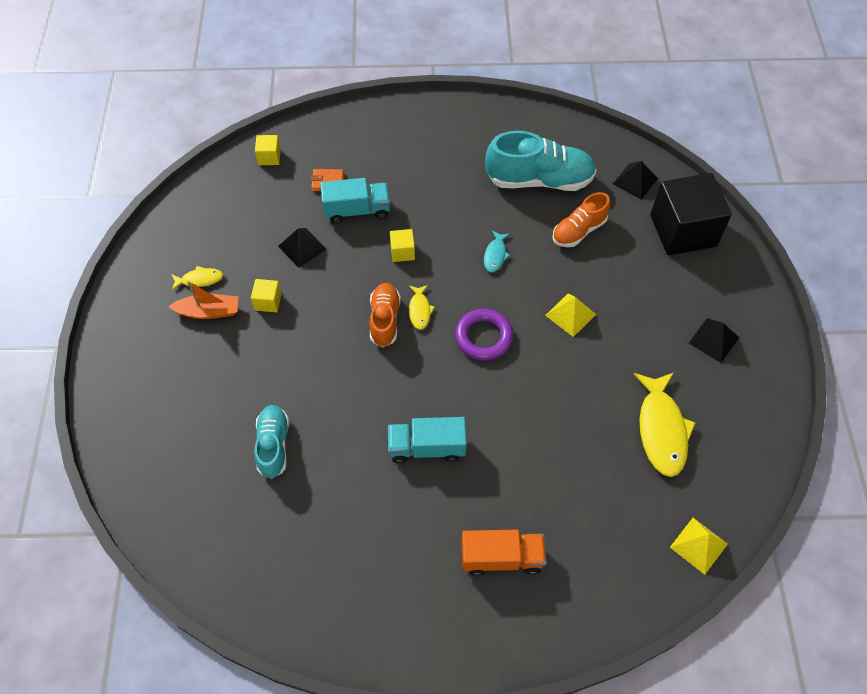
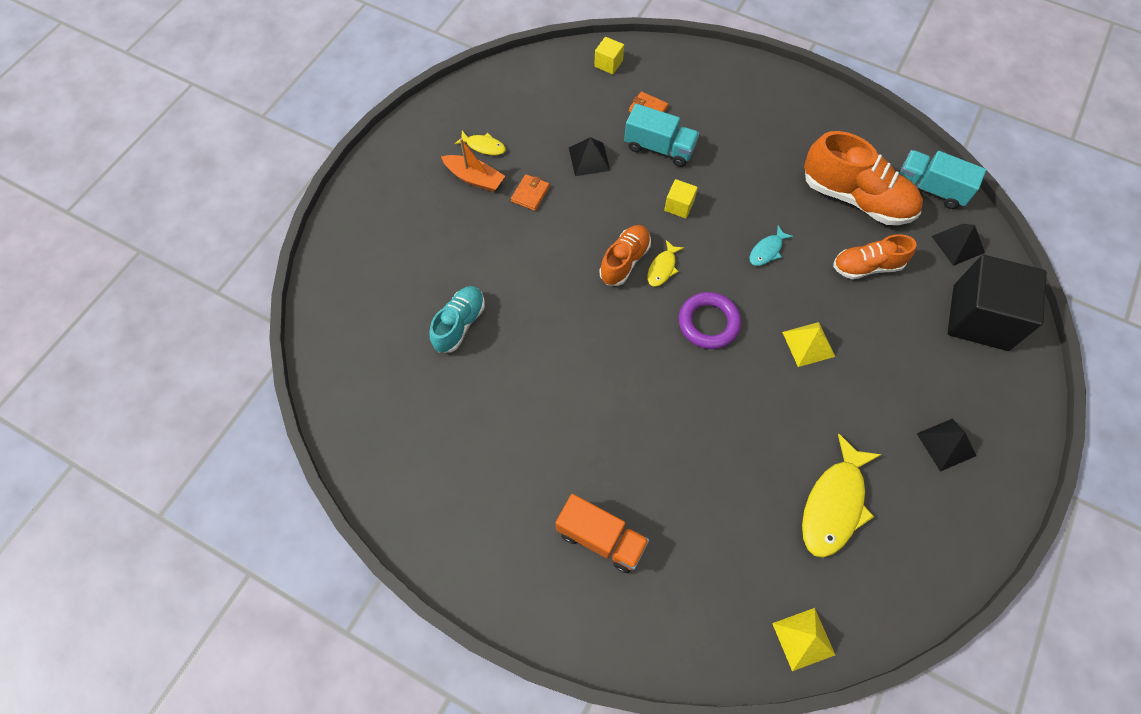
camera: 30 degrees right, 5 degrees up
yellow cube [251,279,282,312] -> orange wallet [511,174,550,211]
turquoise truck [388,417,467,464] -> turquoise truck moved to [899,150,986,209]
turquoise shoe [485,131,597,191] -> orange shoe [804,131,923,225]

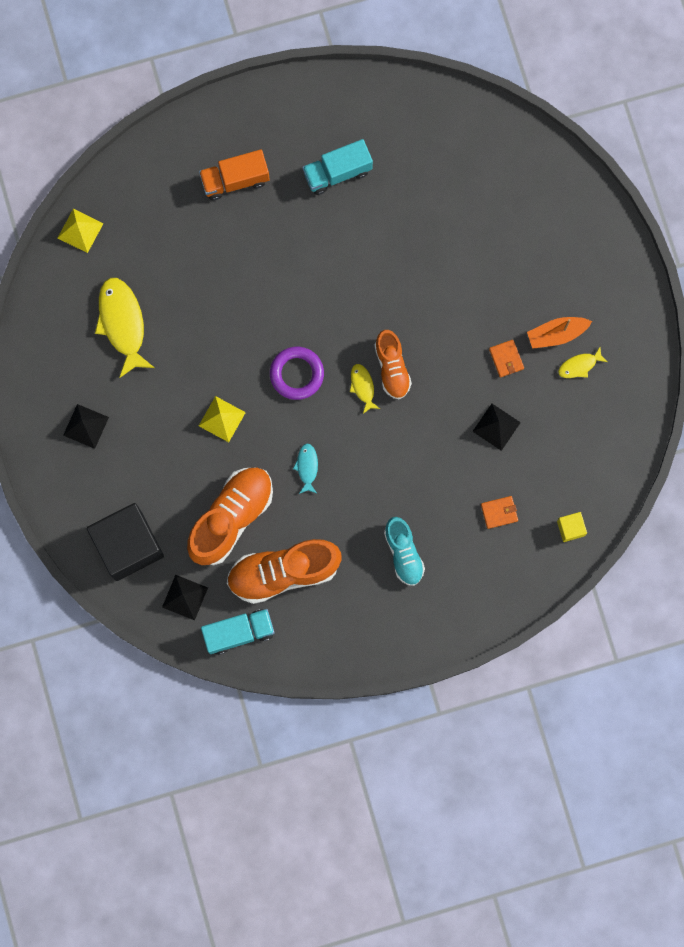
camera: 135 degrees right, 15 degrees up
turquoise shoe [429,286,485,353] -> turquoise shoe moved to [384,517,425,586]
turquoise truck [624,104,699,167] -> turquoise truck moved to [302,139,373,195]
yellow cube [664,179,698,219] -> none
orange shoe [833,234,917,279] -> orange shoe [187,468,273,565], size x1.67

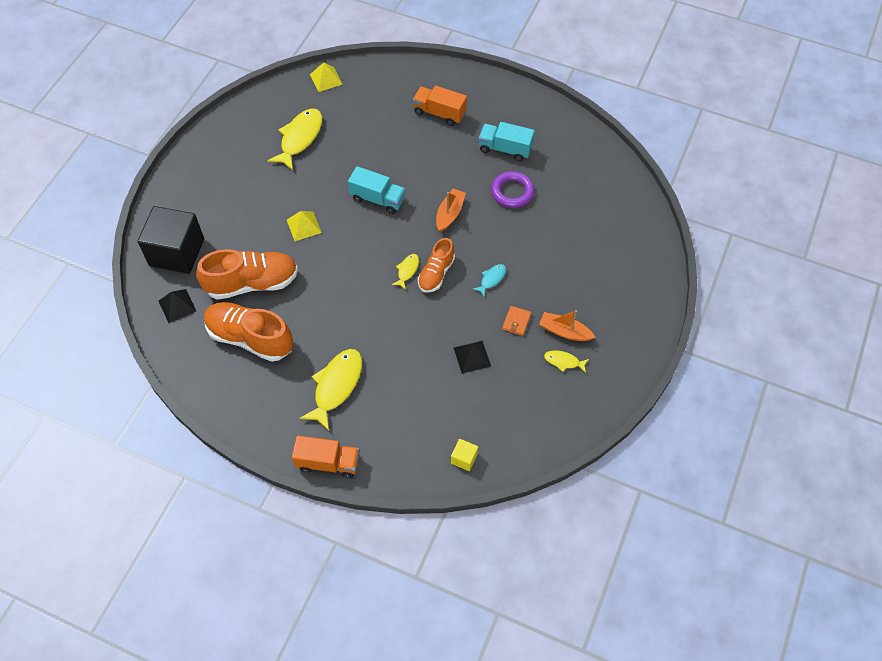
camera: 40 degrees right, 20 degrees down
black pyramid [63,404,109,449] -> none
turquoise truck [201,609,275,655] -> turquoise truck moved to [348,166,406,214]
purple ring [270,347,324,400] -> purple ring moved to [491,171,534,208]
turquoise fish [293,443,318,494] -> turquoise fish moved to [473,264,506,298]
turquoise shoe [384,517,425,586] -> yellow fish [300,349,362,431]
orange wallet [481,496,518,529] -> none
none -> orange truck [292,436,360,479]
none -> orange boat [436,189,466,232]

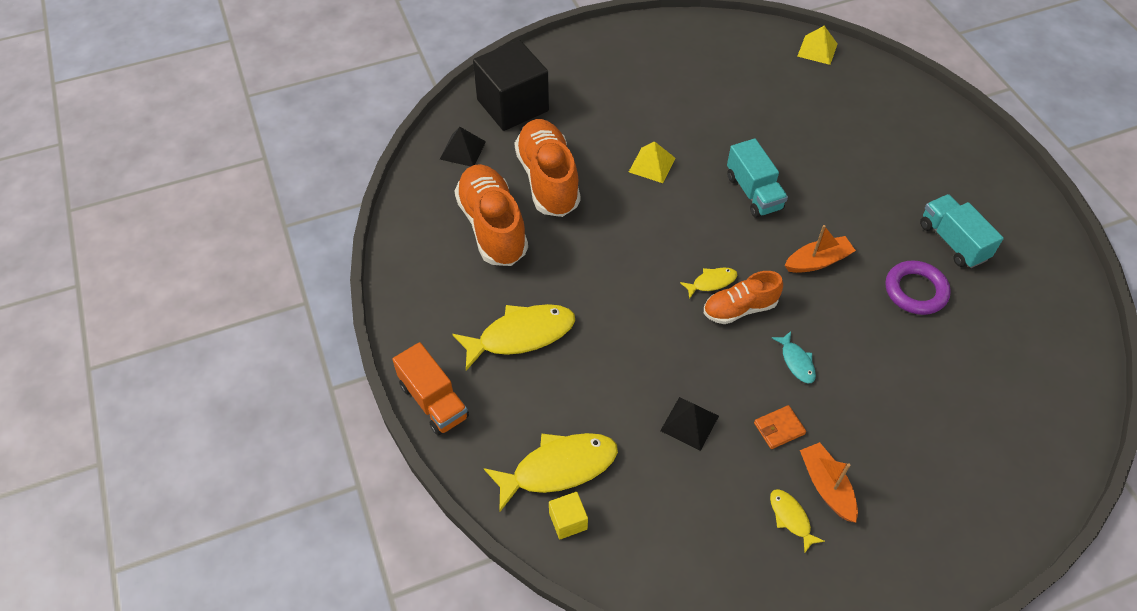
camera: 45 degrees right, 5 degrees down
orange shoe [196,249,298,300] -> orange shoe turned 135 degrees counterclockwise [515,119,581,217]
yellow fish [267,109,322,170] -> yellow fish moved to [484,433,618,511]
orange truck [413,85,467,126] -> none
turquoise fish [473,264,506,298] -> turquoise fish turned 75 degrees clockwise [772,331,816,383]

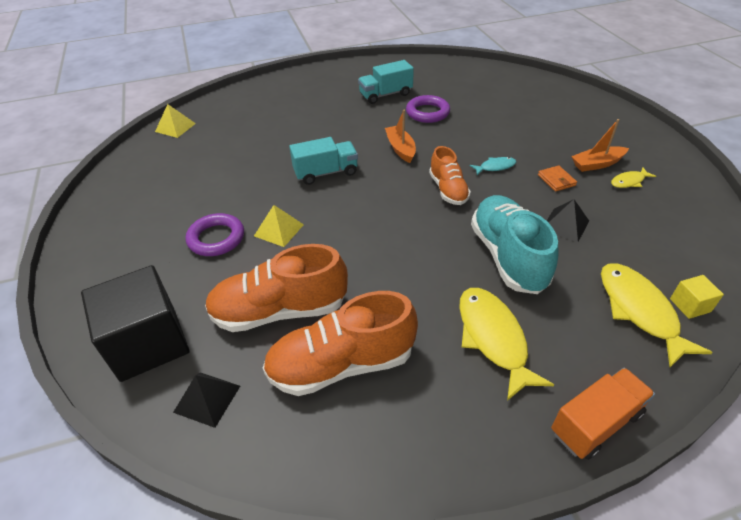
camera: 85 degrees left, 10 degrees down
yellow fish [680,267,737,299] -> none
none -> purple ring [186,213,244,256]
none -> turquoise shoe [471,195,559,294]

